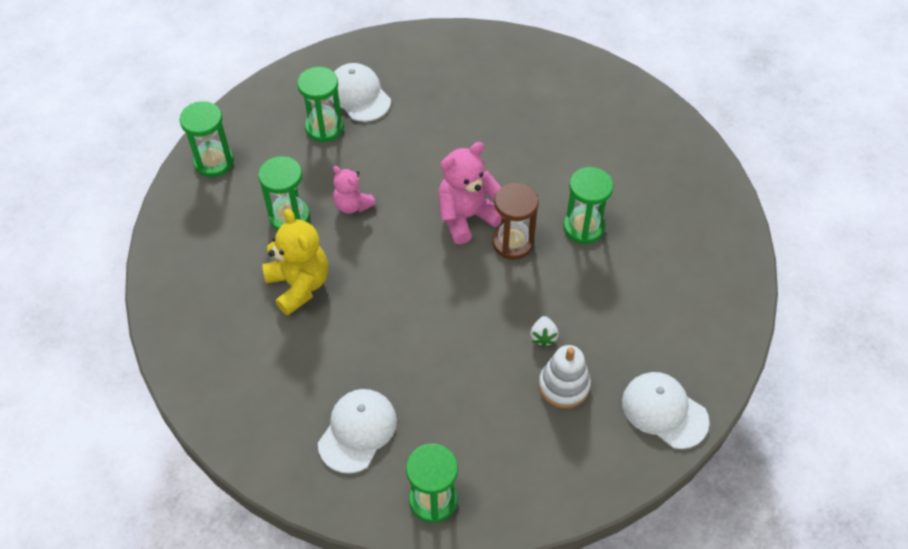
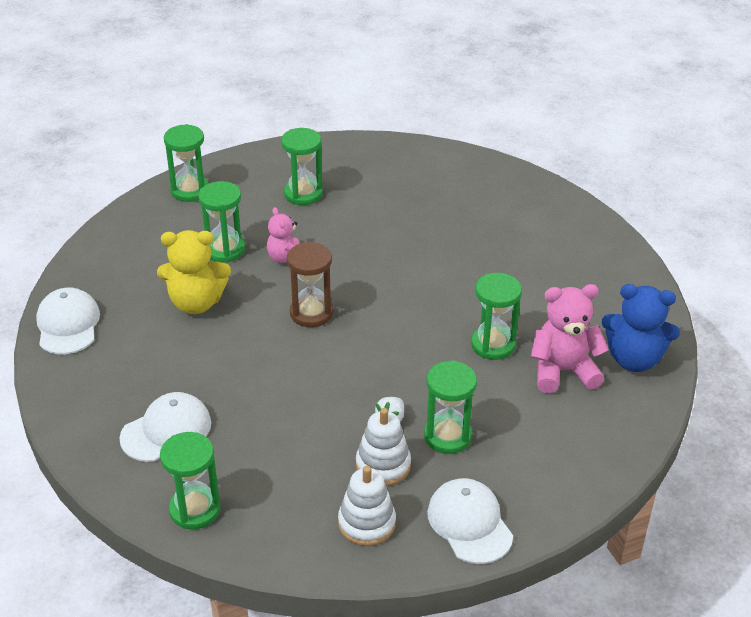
camera: 25 degrees right, 15 degrees down
yellow teddy bear [262,209,328,316] -> yellow teddy bear turned 90 degrees clockwise [157,230,231,314]
white cap [330,63,391,122] -> white cap moved to [36,288,100,354]
pink teddy bear [438,142,502,244] -> pink teddy bear moved to [531,284,609,393]
brown hourglass [492,182,539,260] -> brown hourglass moved to [287,242,333,327]
none -> white stacking toy [338,466,396,546]
none -> green hourglass [424,360,477,454]
none -> blue teddy bear [601,284,680,372]

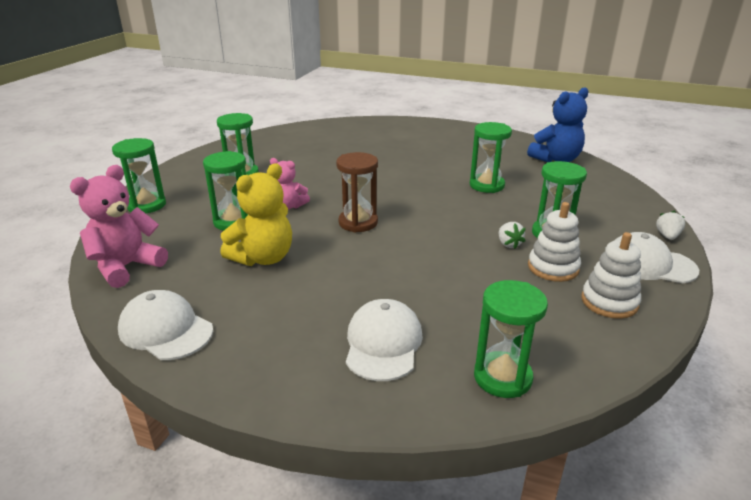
camera: 45 degrees left, 10 degrees down
pink teddy bear [531,284,609,393] -> pink teddy bear moved to [70,165,168,288]
none -> white strawberry [656,211,685,240]

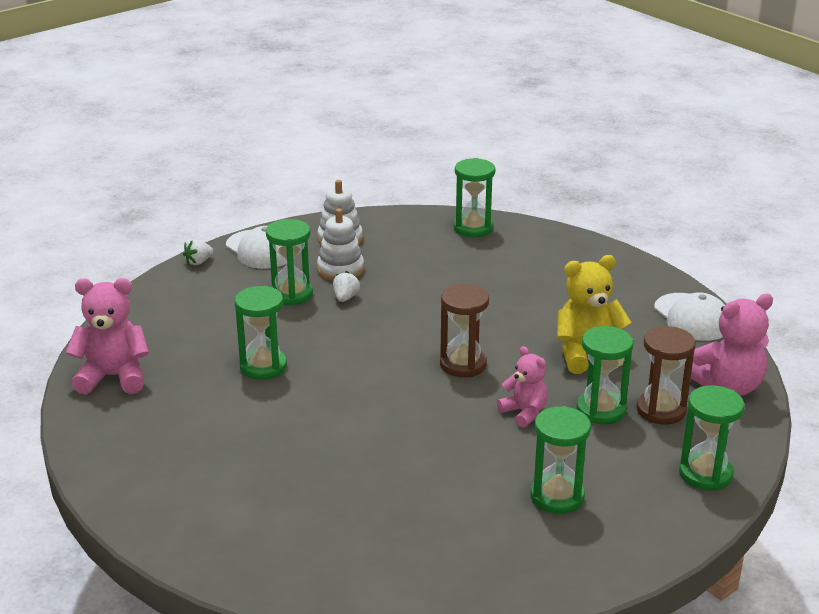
camera: 150 degrees left, 0 degrees up
white cap [346,299,423,381] -> none
blue teddy bear [527,87,589,162] -> pink teddy bear [66,278,149,394]
none -> brown hourglass [636,326,696,424]

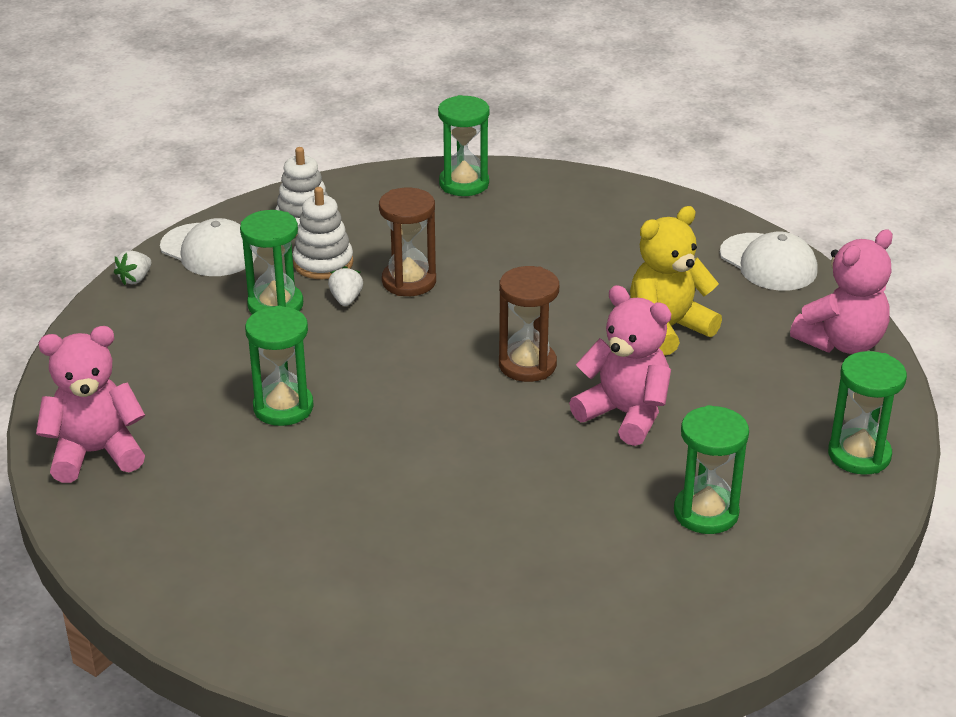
camera: 15 degrees left, 5 degrees up
pink teddy bear [497,346,548,428] -> pink teddy bear [569,285,671,446], size x1.62
green hourglass [577,326,633,424] -> none
brown hourglass [636,326,696,424] -> brown hourglass moved to [379,188,436,296]

